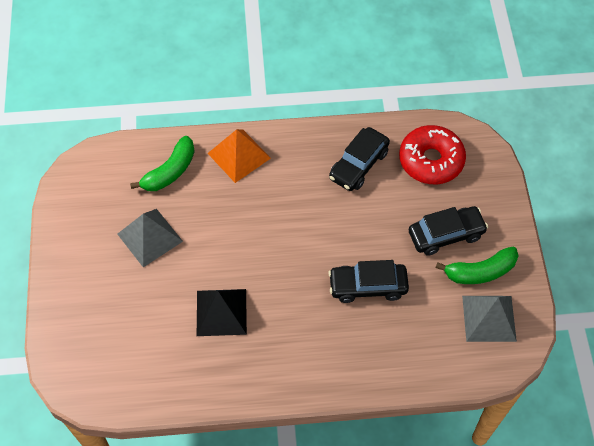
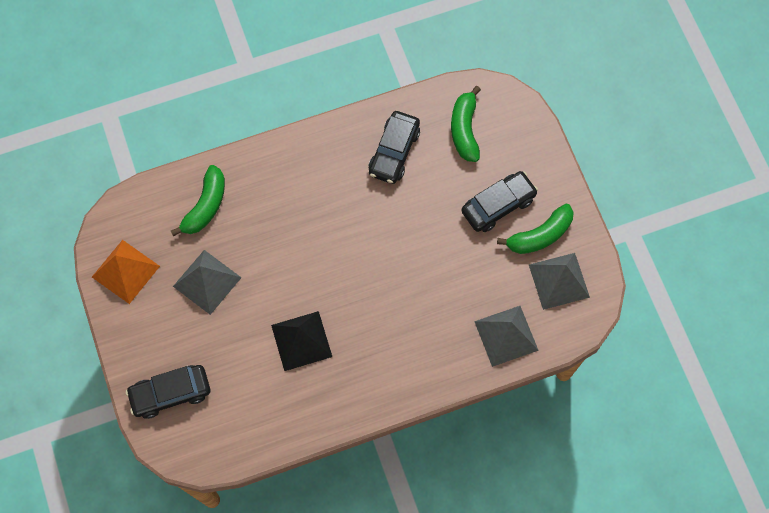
camera: 15 degrees left, 10 degrees up
orange pyramid [208,129,271,183] -> orange pyramid moved to [92,240,160,304]
black car [328,260,409,303] -> black car moved to [126,365,210,419]
red donut [399,125,466,184] -> green banana [451,86,481,162]
none -> grey pyramid [474,306,539,367]

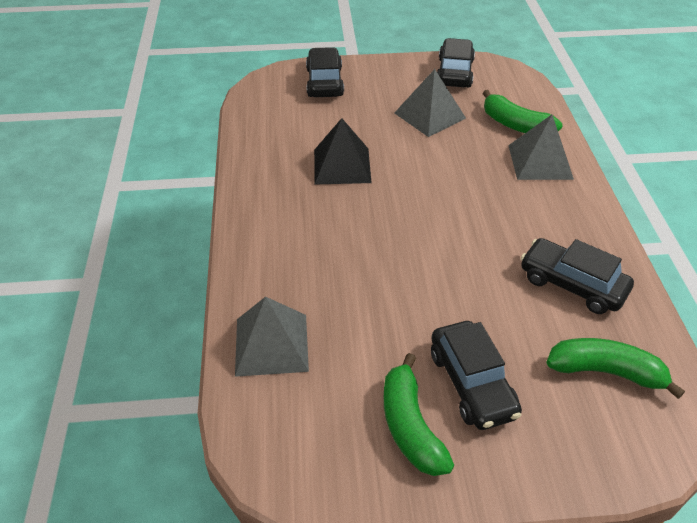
camera: 105 degrees right, 25 degrees down
orange pyramid [92,240,160,304] -> black car [437,38,475,87]
grey pyramid [529,253,590,310] -> grey pyramid moved to [508,115,574,180]

